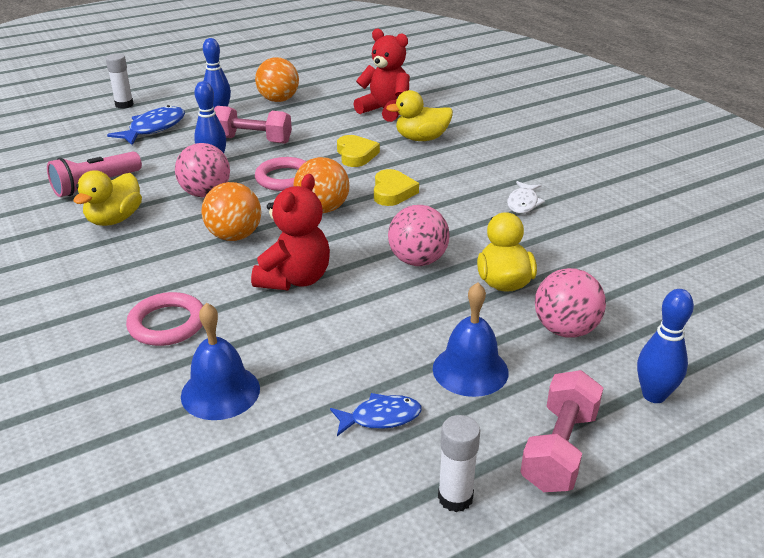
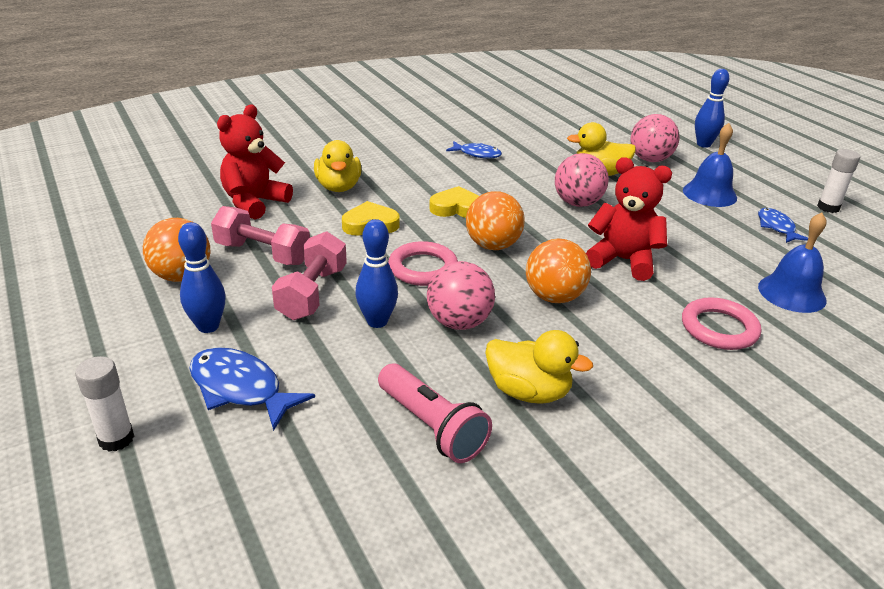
camera: 90 degrees left, 0 degrees up
white fish [507,181,545,214] -> blue fish [446,141,502,159]
pink dumbbell [520,370,603,492] -> pink dumbbell moved to [211,206,310,265]

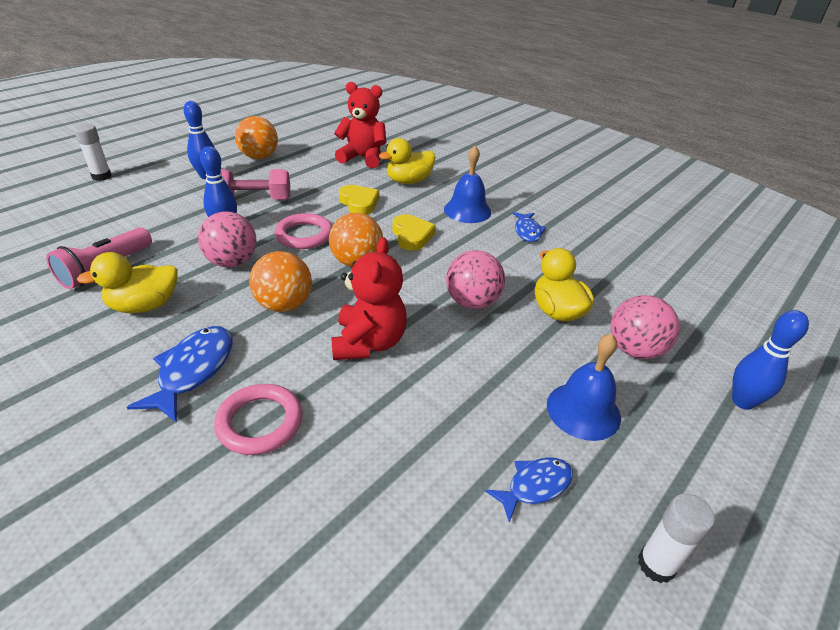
camera: 70 degrees right, 5 degrees up
blue fish [189,347,315,431] -> blue fish moved to [127,326,233,423]
pink dumbbell [211,206,310,265] -> none
yellow duck [485,330,593,404] -> yellow duck turned 60 degrees clockwise [77,252,178,313]
blue bell [758,212,827,313] -> blue bell moved to [444,146,491,223]

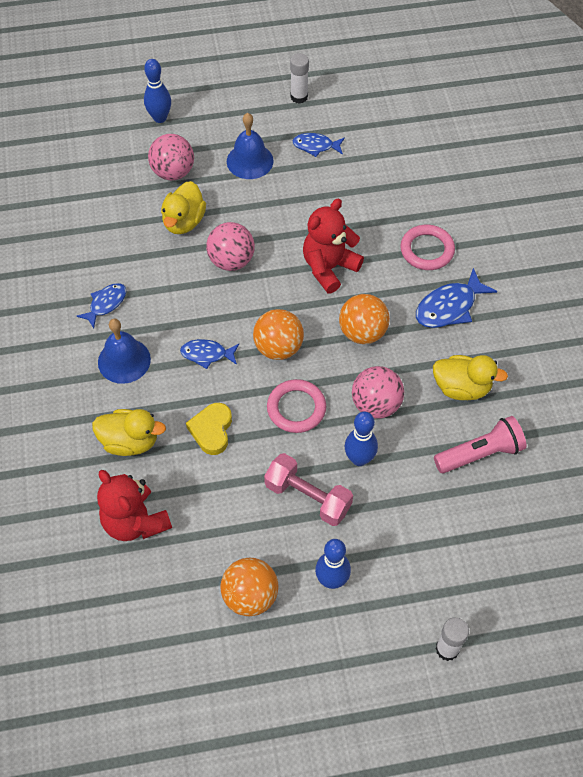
camera: 140 degrees left, 20 degrees up
yellow heart [393,214,436,251] -> blue fish [180,339,239,369]

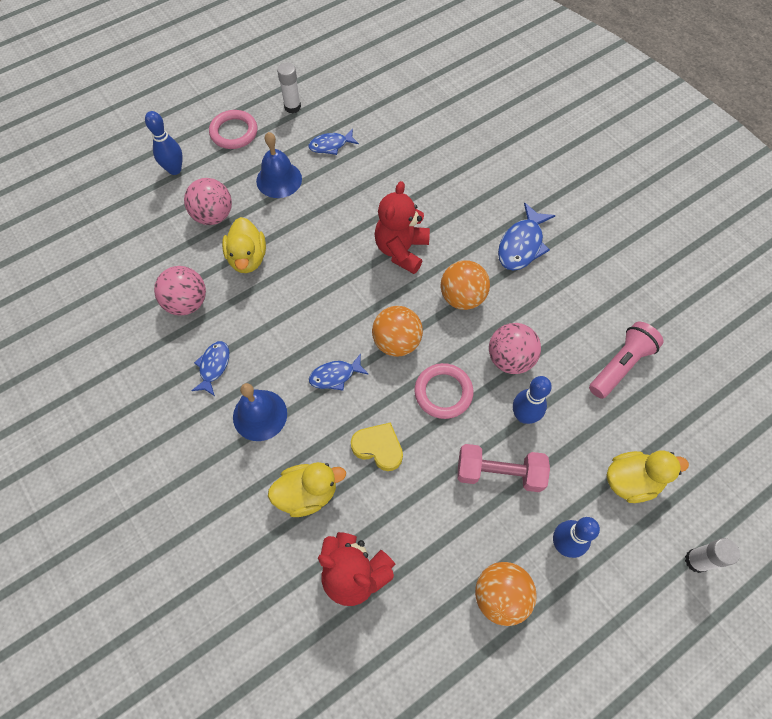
camera: 25 degrees left, 5 degrees up
yellow heart [186,403,232,455] -> yellow heart turned 135 degrees clockwise [351,422,403,471]
pink ball [206,222,255,271] -> pink ball moved to [154,266,206,315]
pink ring [400,225,455,270] -> pink ring moved to [209,110,257,149]
yellow duck [433,355,508,400] -> yellow duck moved to [607,450,689,503]

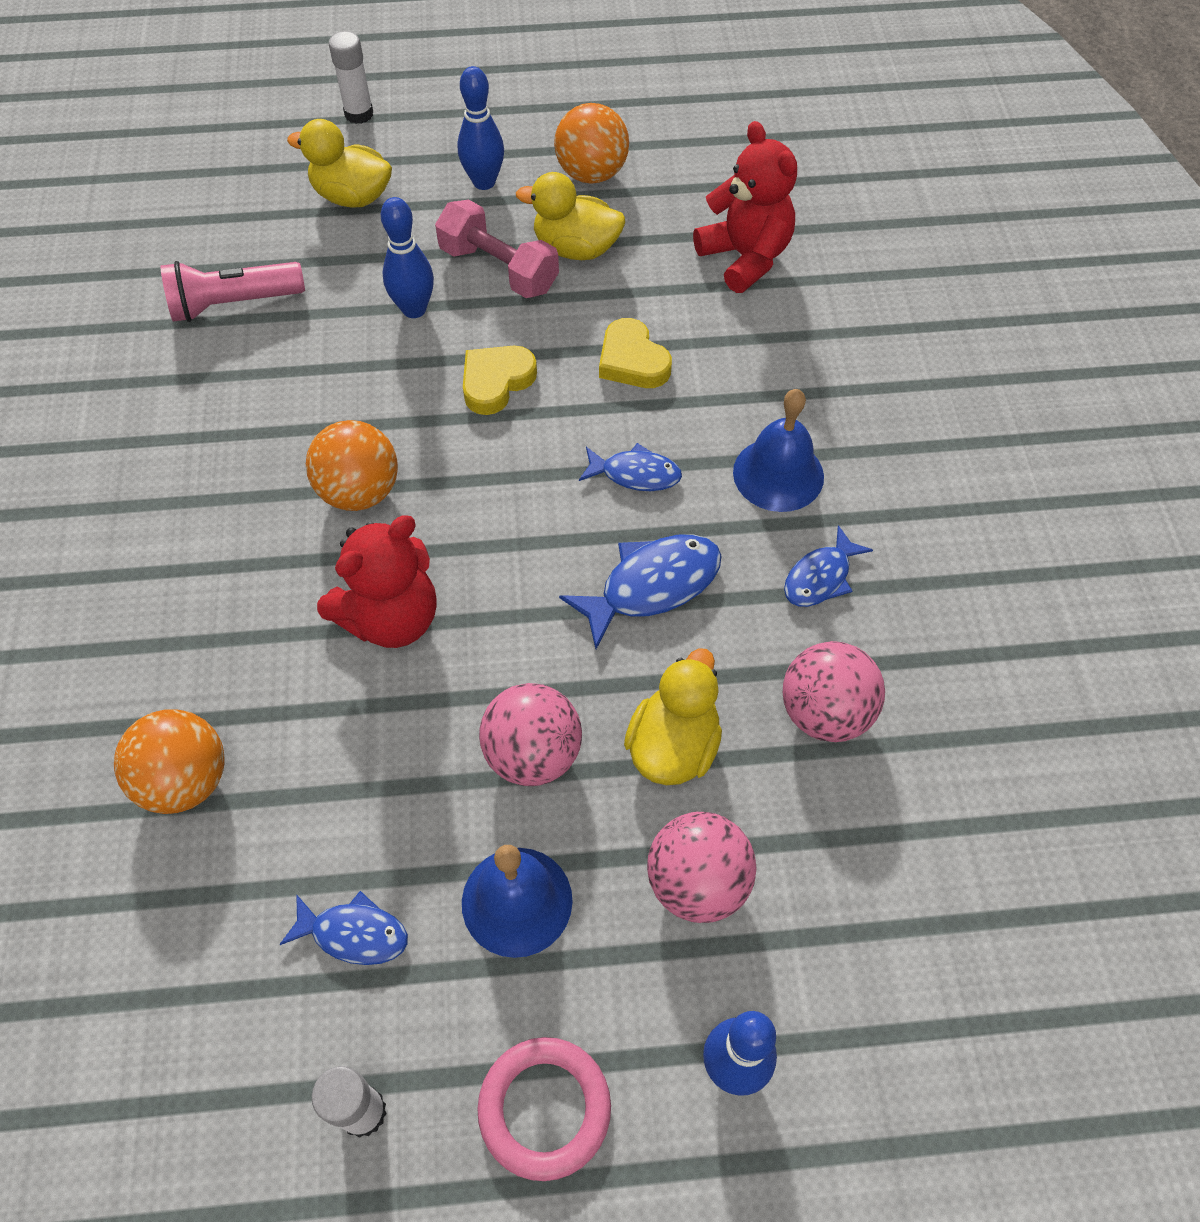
camera: 150 degrees left, 5 degrees down
yellow duck [268,462,346,517] -> yellow duck moved to [516,172,625,260]
orange ball [372,306,423,357] -> orange ball moved to [114,709,225,814]
pink ring [414,363,473,419] -> yellow heart [463,346,537,415]
pink ball [489,323,541,374] -> pink ball moved to [479,683,582,786]
blue fish [498,202,556,271] -> blue fish moved to [559,534,721,649]

